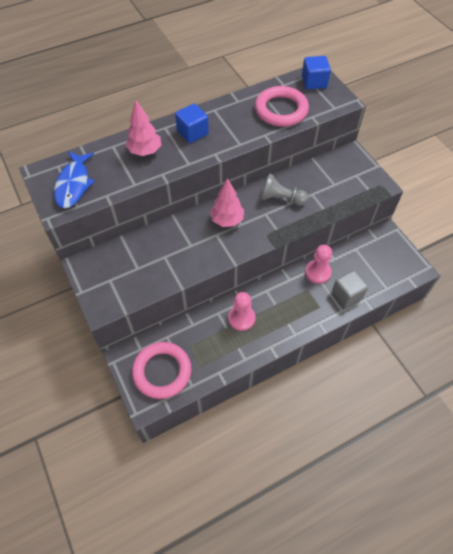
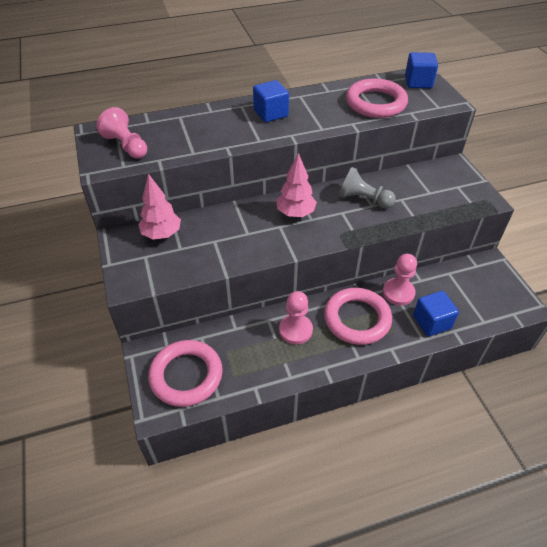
camera: 10 degrees right, 10 degrees down
blue fish [54,152,95,208] -> pink pawn [96,107,147,159]
pink tree [126,100,161,156] -> pink tree moved to [138,174,181,239]
grey cube [332,270,368,307] -> blue cube [413,291,459,336]
none -> pink ring [324,288,392,345]

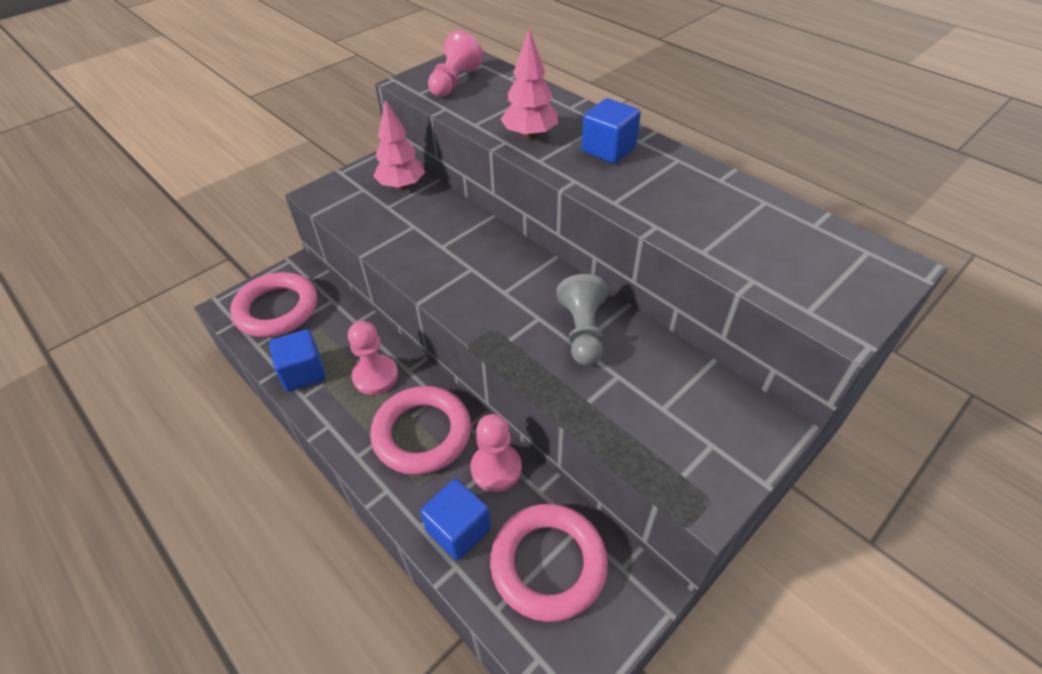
camera: 65 degrees right, 0 degrees up
pink tree [276,153,317,217] -> pink tree moved to [500,29,558,140]
pink ring [346,78,408,118] -> pink ring moved to [490,504,608,622]
blue cube [405,52,438,88] -> blue cube moved to [269,329,326,392]

